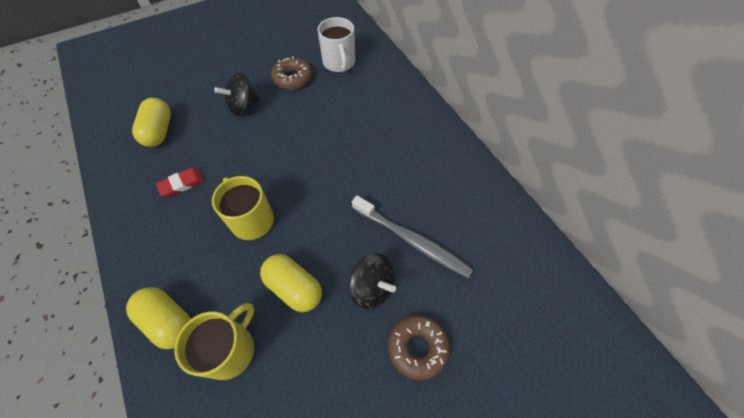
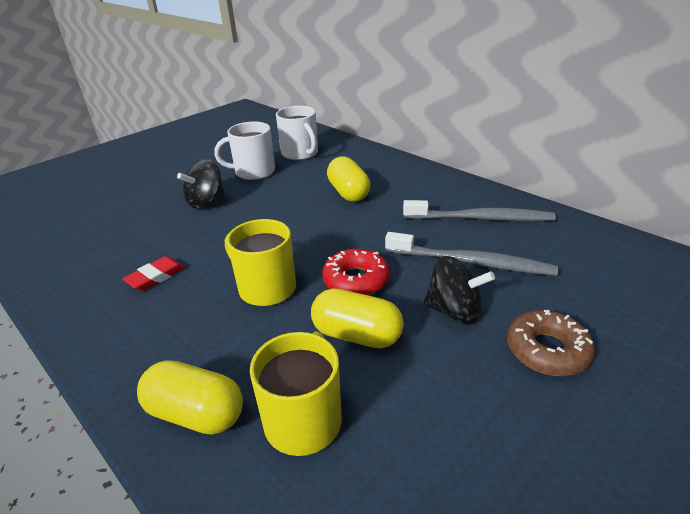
camera: 15 degrees left, 25 degrees down
yellow capsule [132,98,171,147] -> yellow capsule moved to [327,156,370,202]
brown donut [271,56,312,89] -> white mug [214,122,275,180]
none -> red donut [322,249,389,295]
none -> grey toothbrush [403,200,556,221]

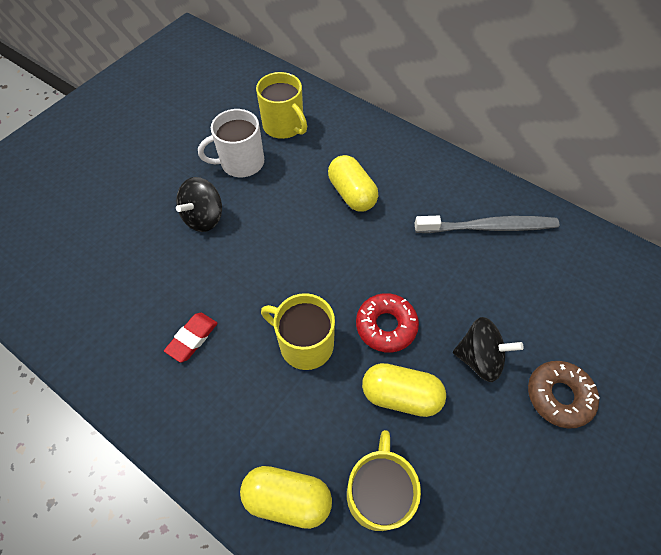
camera: 10 degrees left, 25 degrees up
white mug [276,106,318,160] -> yellow mug [256,72,307,139]
grey toothbrush [385,232,558,276] -> none

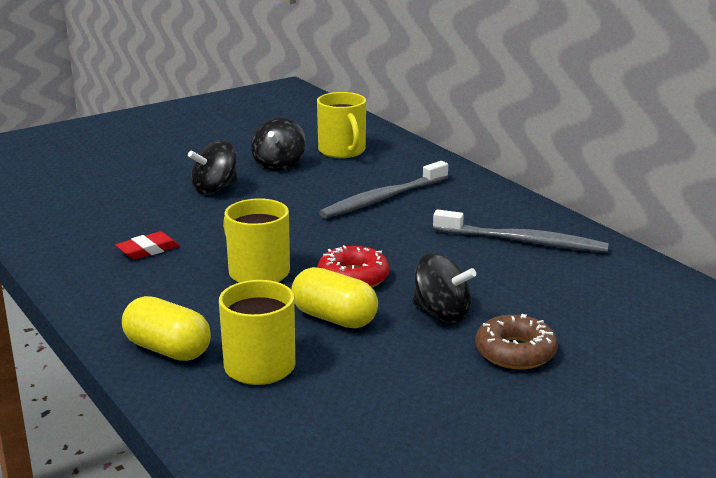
camera: 20 degrees right, 35 degrees down
white mug [198,109,264,177] -> black spinning top [251,118,306,171]
yellow capsule [328,155,378,212] -> grey toothbrush [319,161,448,218]

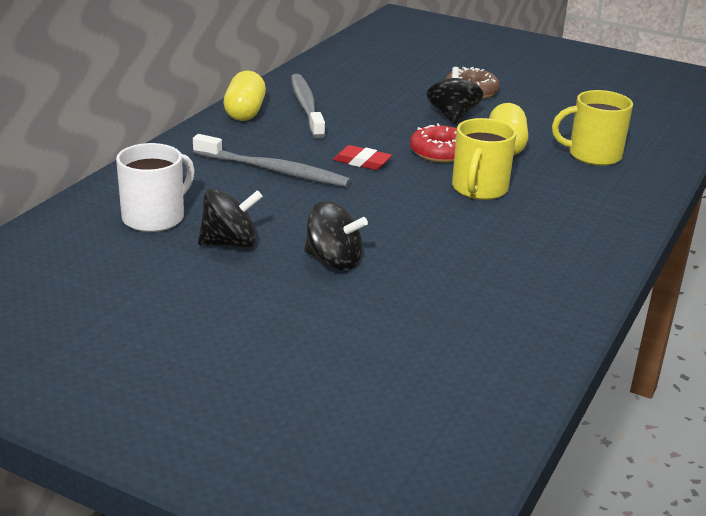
camera: 120 degrees left, 5 degrees up
red eraser [115,231,180,260] -> red eraser moved to [333,145,392,170]
yellow capsule [122,296,211,361] -> yellow capsule moved to [224,71,266,121]
yellow mug [317,92,366,158] -> white mug [116,143,195,232]

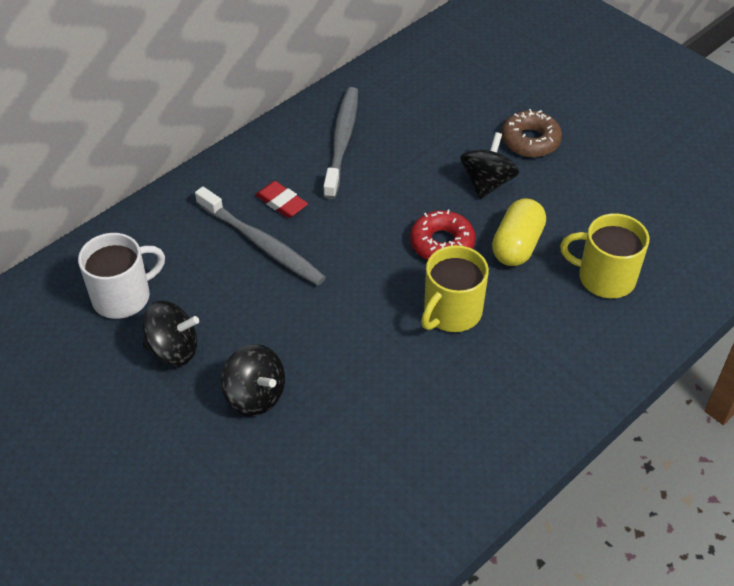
camera: 20 degrees right, 20 degrees up
yellow capsule [224,71,266,121] -> none
red eraser [333,145,392,170] -> red eraser moved to [255,181,308,218]

